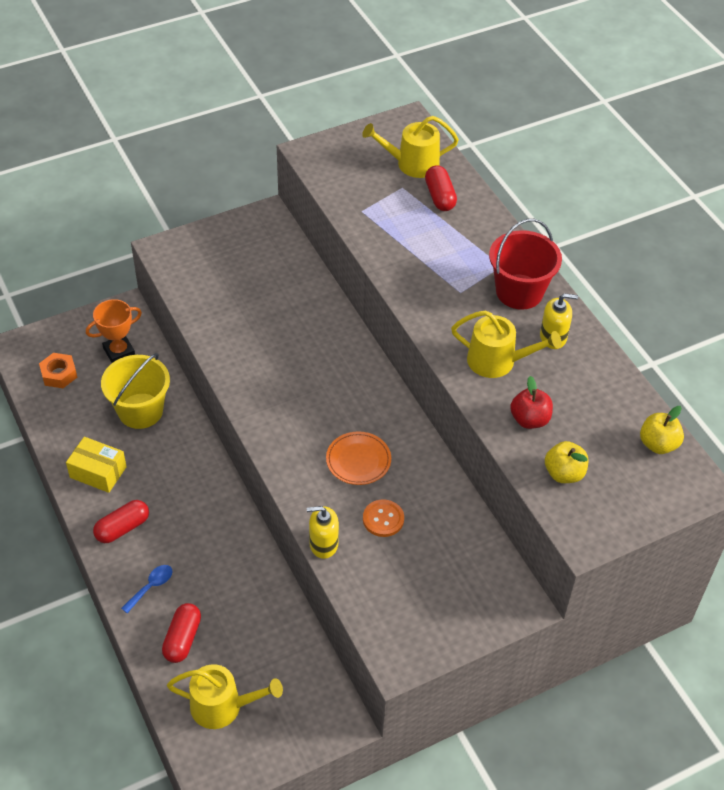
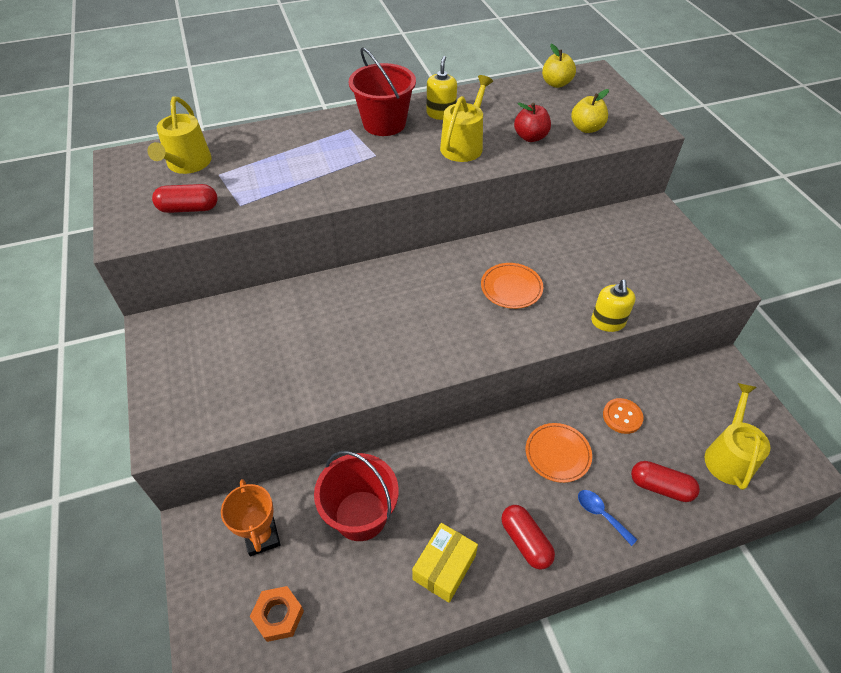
camera: 80 degrees left, 0 degrees up
yellow bucket [101,353,170,429] -> red bucket [314,451,399,541]
orange button [363,499,404,537] -> orange button moved to [603,398,643,434]
red capsule [425,165,457,211] -> red capsule moved to [152,184,218,213]
none -> orange plate [526,423,592,483]

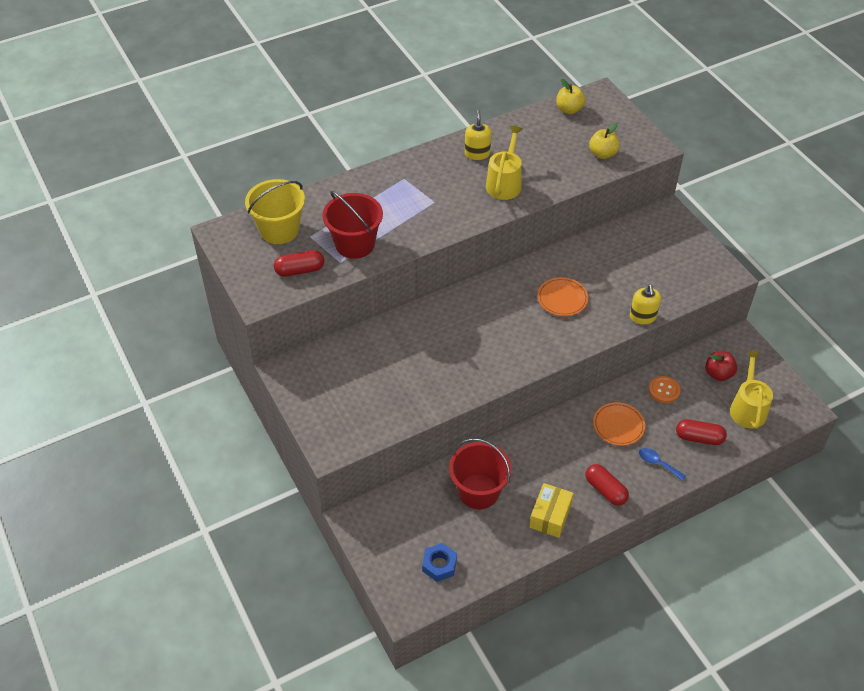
camera: 10 degrees left, 0 degrees up
yellow watering can [147,97,212,174] -> yellow bucket [245,179,305,244]
orange trophy [221,479,280,556] -> none
orange nut [250,586,304,642] -> blue nut [422,543,457,582]
red bucket [349,47,416,136] -> red bucket moved to [322,191,383,259]
red apple [514,103,551,142] -> red apple moved to [705,351,737,381]

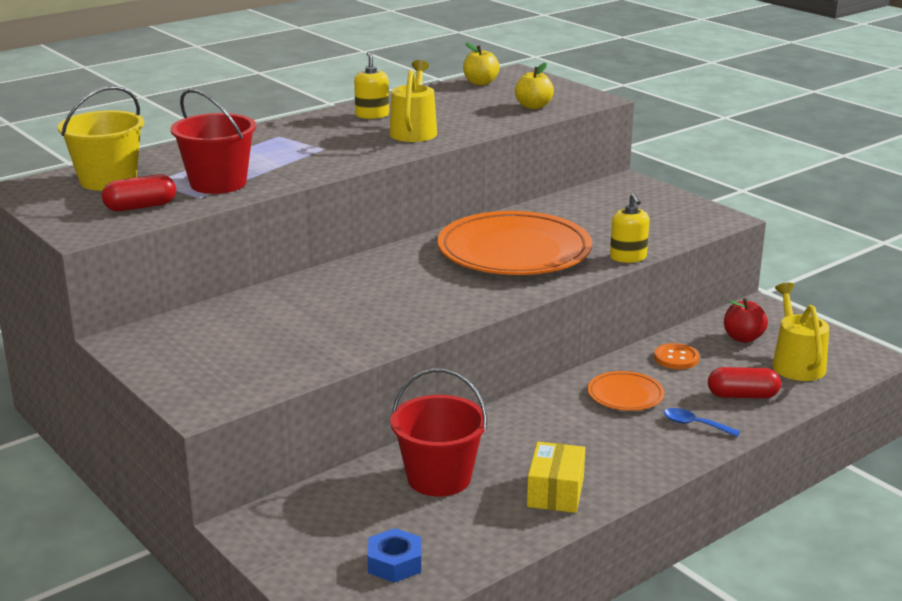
camera: 10 degrees left, 25 degrees down
orange plate [537,277,588,316] -> orange plate [438,211,592,275], size x2.17
red capsule [586,464,629,506] -> none

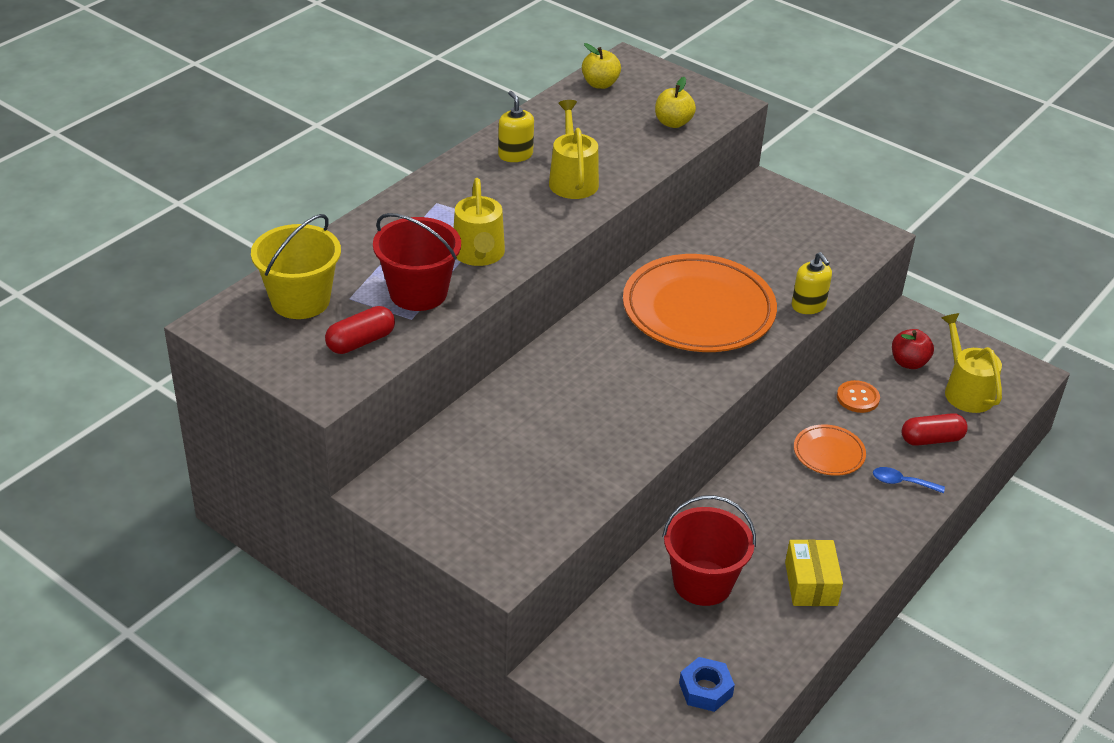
camera: 15 degrees left, 15 degrees up
none -> yellow watering can [454,178,505,266]

